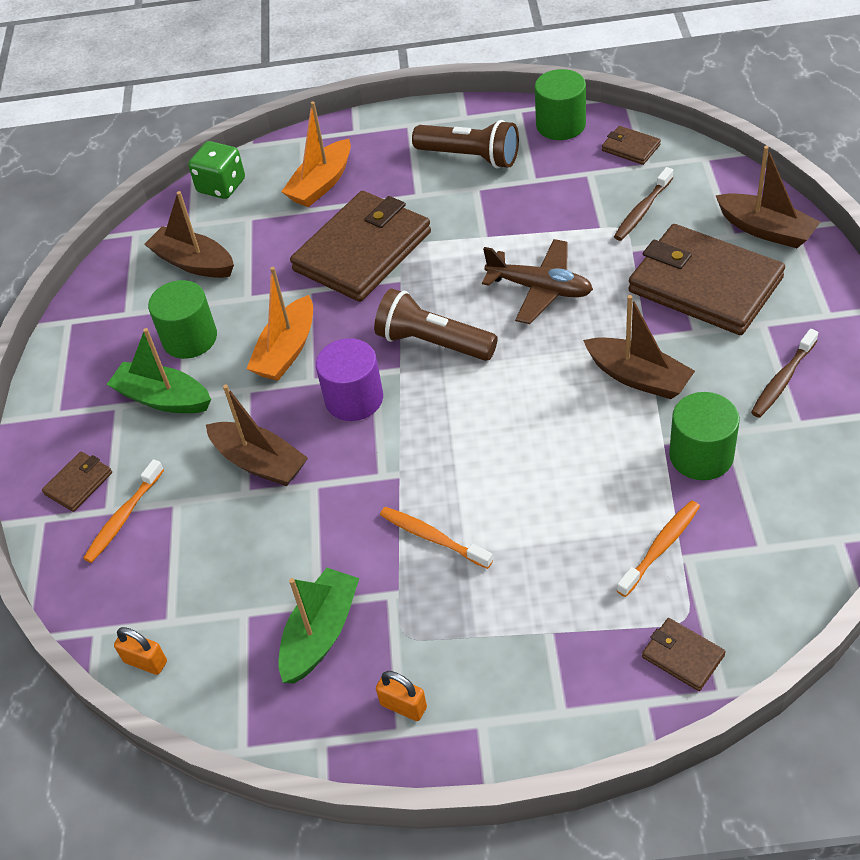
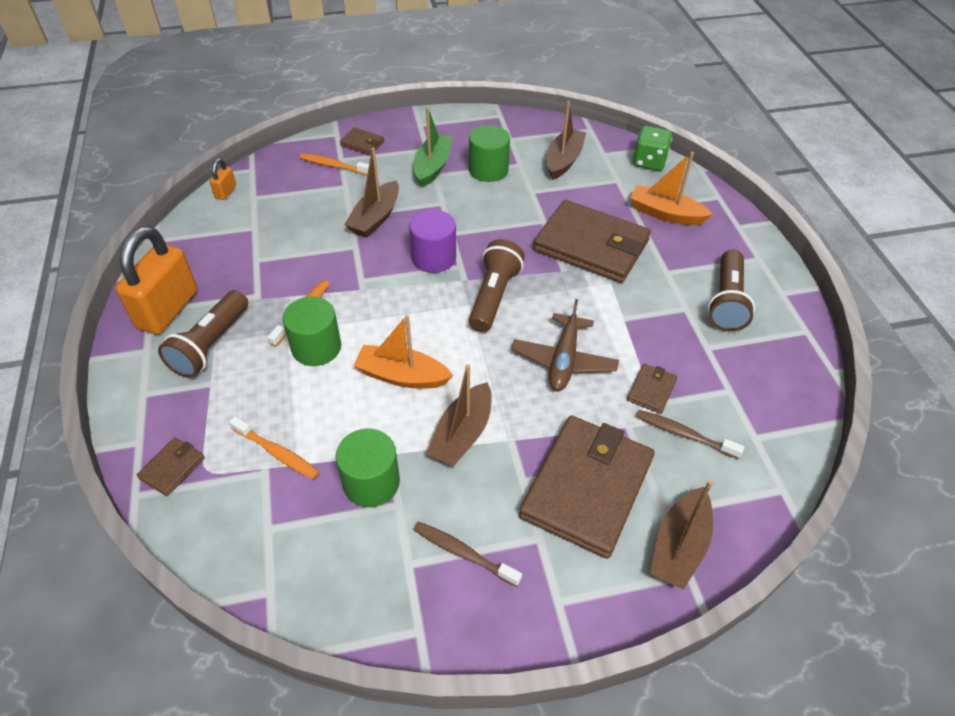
camera: 75 degrees right, 0 degrees up
orange boat [246,267,313,381] -> orange boat moved to [353,315,453,388]
green boat [279,568,359,684] -> none
orange padlock [376,671,427,721] -> orange padlock [116,226,197,335], size x2.28
green cylinder [535,69,586,140] -> green cylinder moved to [283,297,341,366]
brown wallet [602,126,661,165] -> brown wallet moved to [627,363,677,414]
none -> brown flashlight [158,290,248,378]

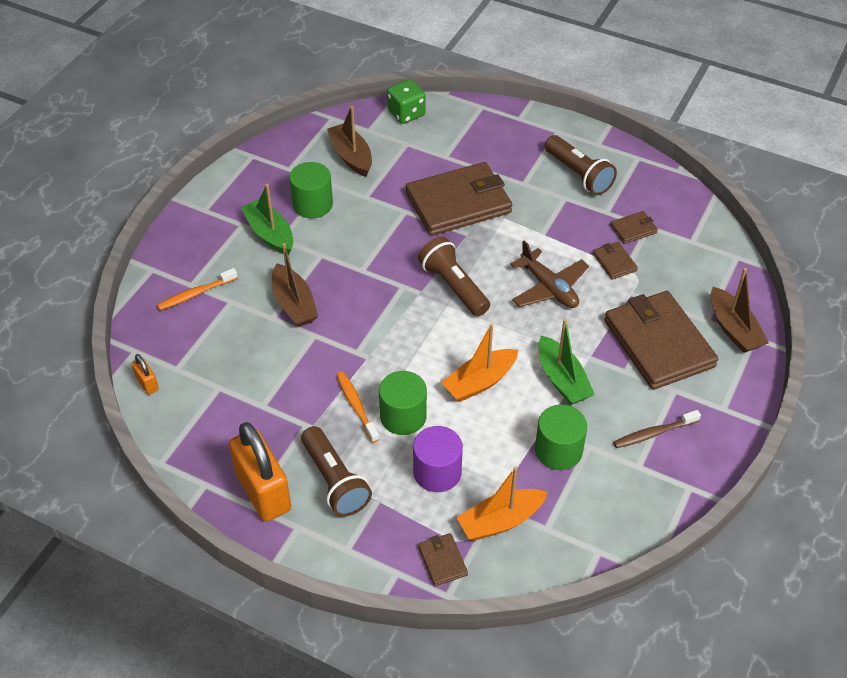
camera: 50 degrees left, 0 degrees up
orange toothbrush [229,416,319,479] -> none
brown wallet [340,128,384,155] -> brown wallet moved to [610,211,658,244]
purple cylinder [409,210,456,273] -> purple cylinder moved to [413,426,463,492]
brown boat [426,364,492,467] -> green boat [538,319,595,405]
orange boat [630,152,713,225] -> orange boat moved to [456,467,548,541]
brown toothbrush [636,410,744,459] -> none

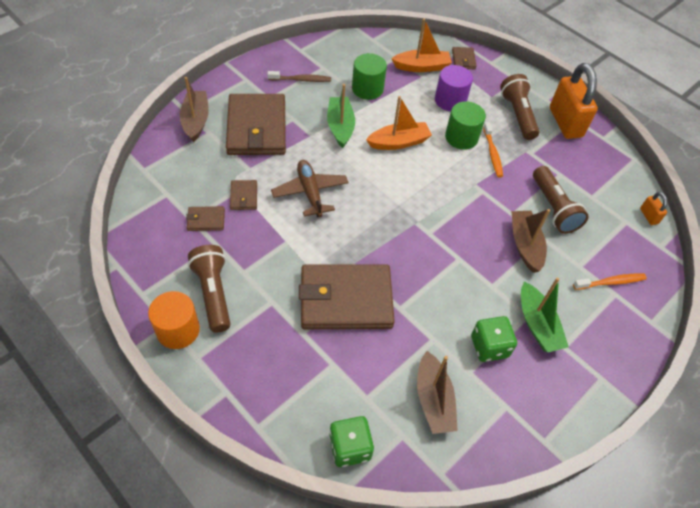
camera: 165 degrees left, 5 degrees up
green cylinder [289,162,333,218] -> green dice [471,316,517,362]
brown flashlight [418,237,490,316] -> brown flashlight moved to [533,166,588,234]
none -> orange cylinder [148,291,200,349]

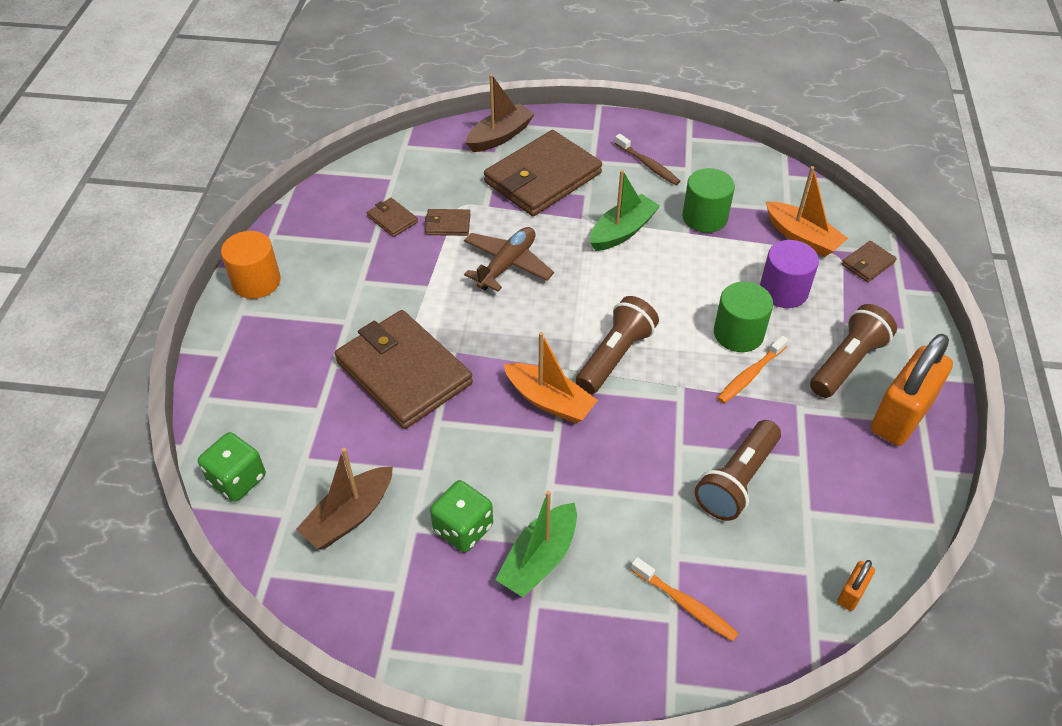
camera: 55 degrees right, 5 degrees down
brown flashlight [188,245,230,333] -> brown flashlight moved to [576,296,659,394]
brown wallet [230,180,257,210] -> brown wallet turned 45 degrees clockwise [425,209,470,236]
orange boat [366,96,432,150] -> orange boat moved to [503,332,598,423]
brown boat [511,209,550,273] -> none

